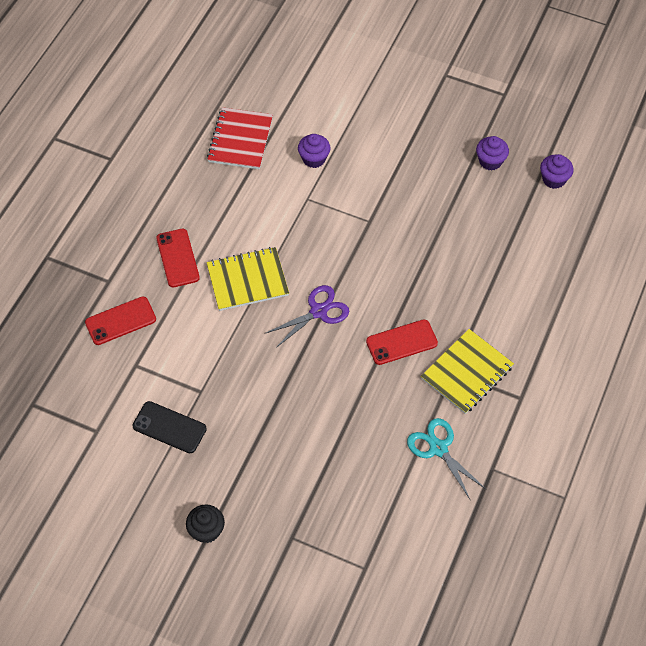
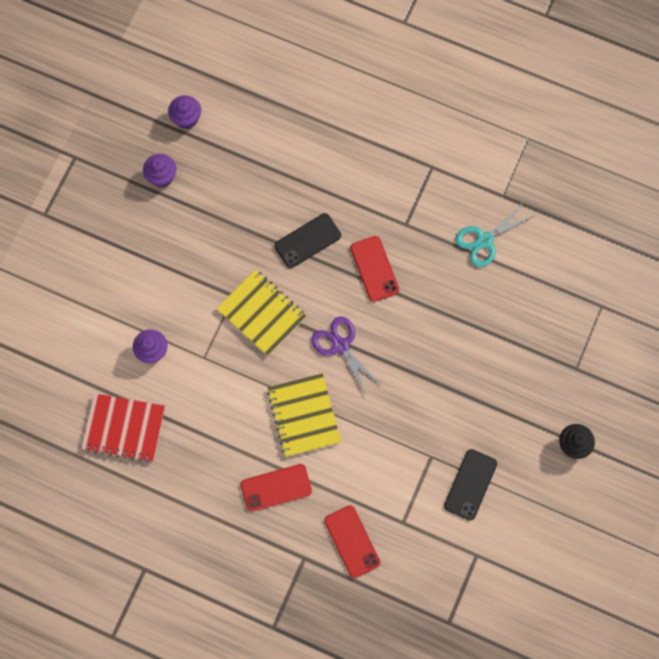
camera: 90 degrees left, 15 degrees up
yellow notebook [421,329,514,414] -> yellow notebook moved to [216,270,306,356]
none -> black phone [274,213,341,268]

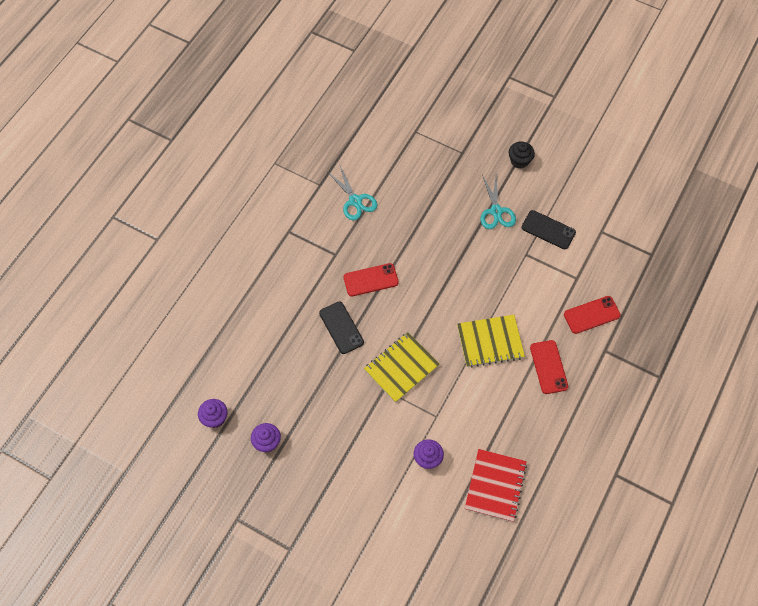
camera: 85 degrees left, 10 degrees down
purple scissors [311,316,382,396] -> none
none -> turquoise scissors [481,175,516,229]

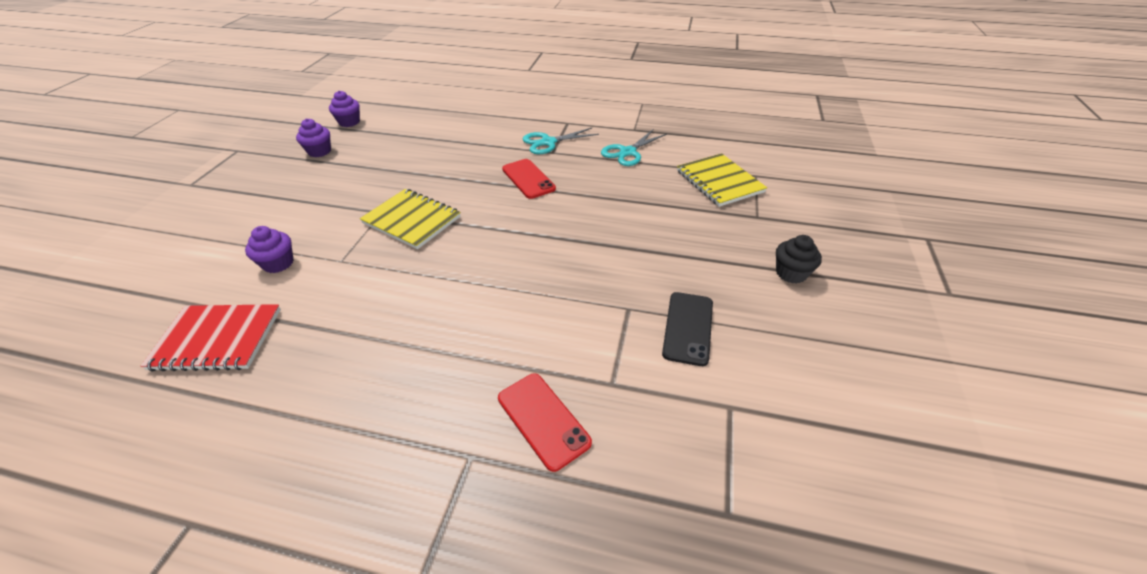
camera: 75 degrees right, 20 degrees down
black phone [319,302,364,354] -> none
yellow notebook [457,315,525,368] -> yellow notebook moved to [677,153,767,207]
turquoise scissors [481,175,516,229] -> turquoise scissors moved to [522,128,599,154]
red phone [530,340,568,394] -> none

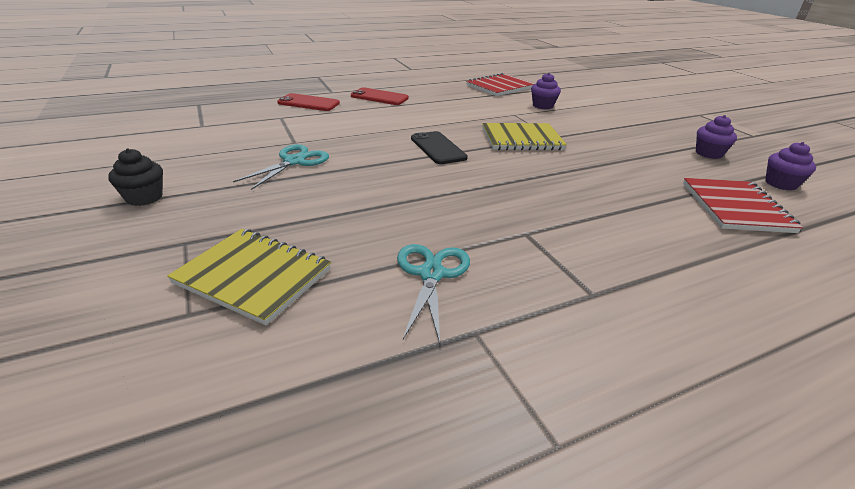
camera: 140 degrees right, 10 degrees down
red phone [502,159,556,199] -> red phone moved to [351,87,409,105]
turquoise scissors [522,128,599,154] -> turquoise scissors moved to [233,144,329,190]
black phone [662,292,713,366] -> black phone moved to [411,131,468,164]
none -> red notebook [683,178,803,233]

